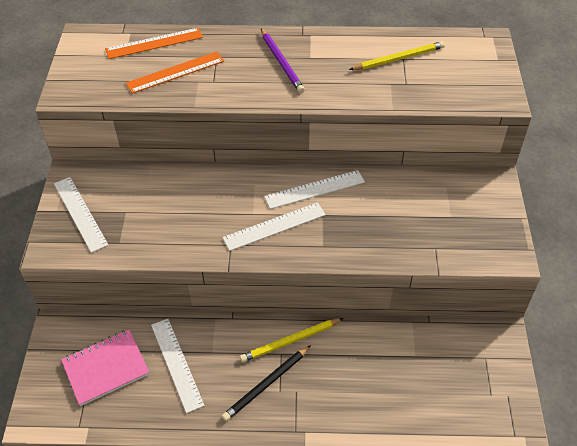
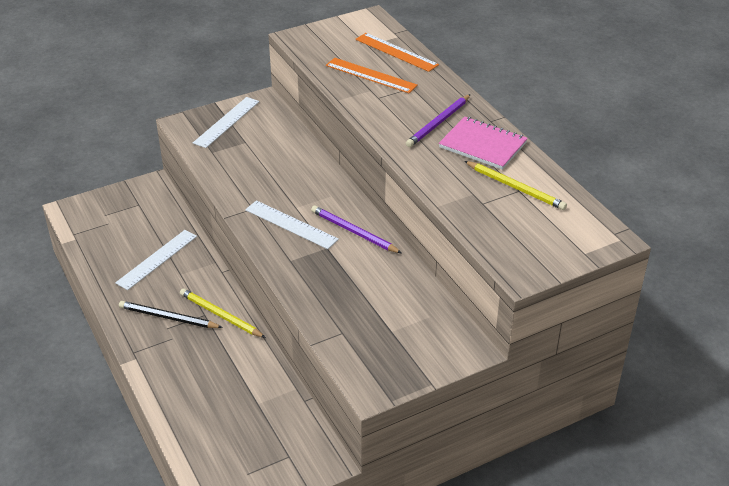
camera: 60 degrees right, 10 degrees down
pink notebook [61,330,149,406] -> pink notebook moved to [439,117,528,170]
white ruler [264,170,365,209] -> purple pencil [311,205,402,253]

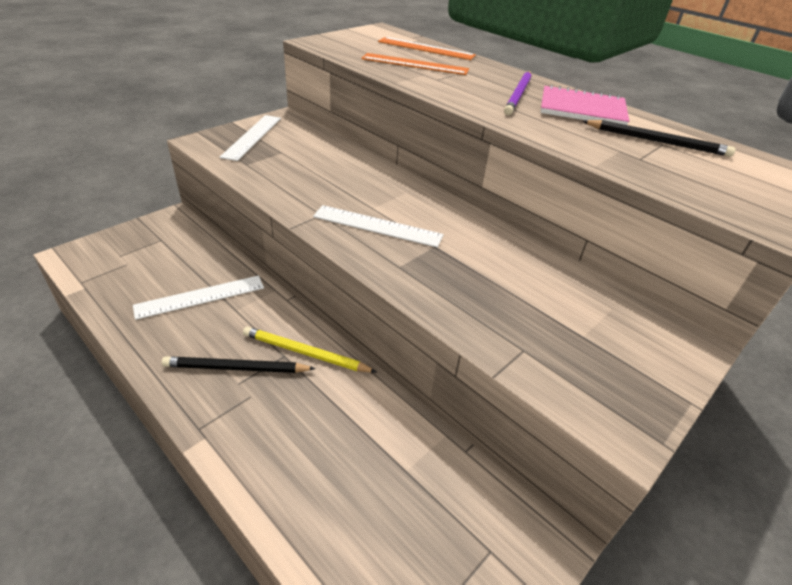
camera: 20 degrees left, 0 degrees up
white ruler [115,230,197,290] -> white ruler turned 45 degrees clockwise [133,276,264,320]
purple pencil [311,205,402,253] -> none
yellow pencil [464,161,567,210] -> black pencil [583,120,736,157]

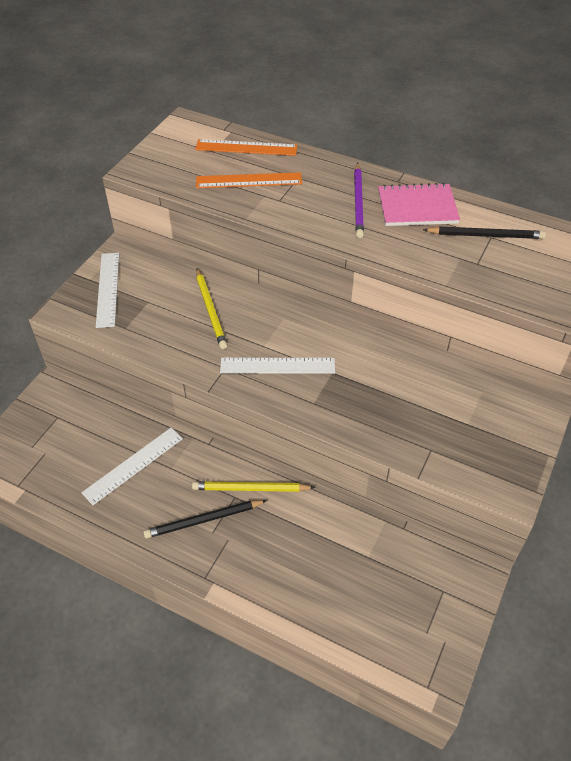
camera: 15 degrees left, 10 degrees up
none -> yellow pencil [196,269,227,349]

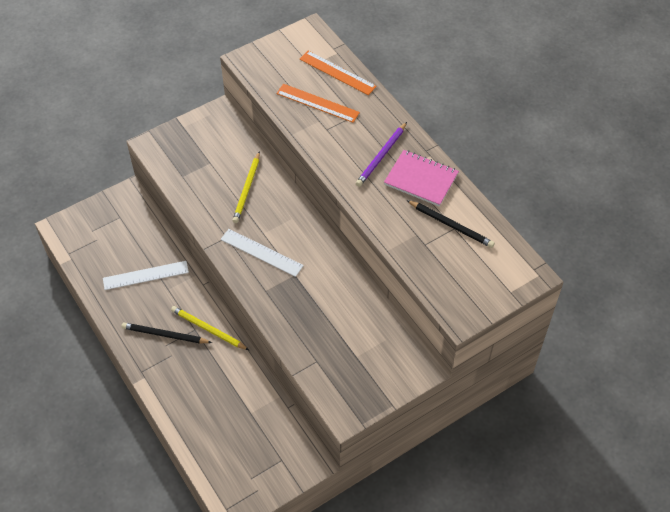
camera: 30 degrees right, 5 degrees up
white ruler [96,253,119,328] -> none

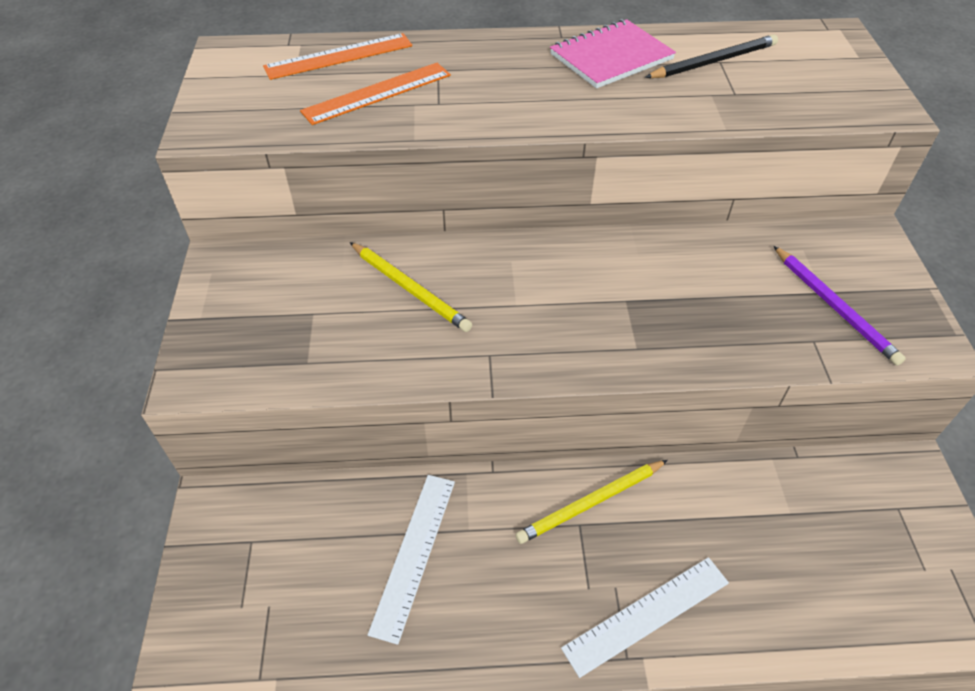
camera: 60 degrees left, 5 degrees down
black pencil [121,323,212,344] -> none
white ruler [220,229,304,277] -> white ruler moved to [561,557,729,678]
purple pencil [356,122,407,187] -> purple pencil moved to [774,246,906,366]

